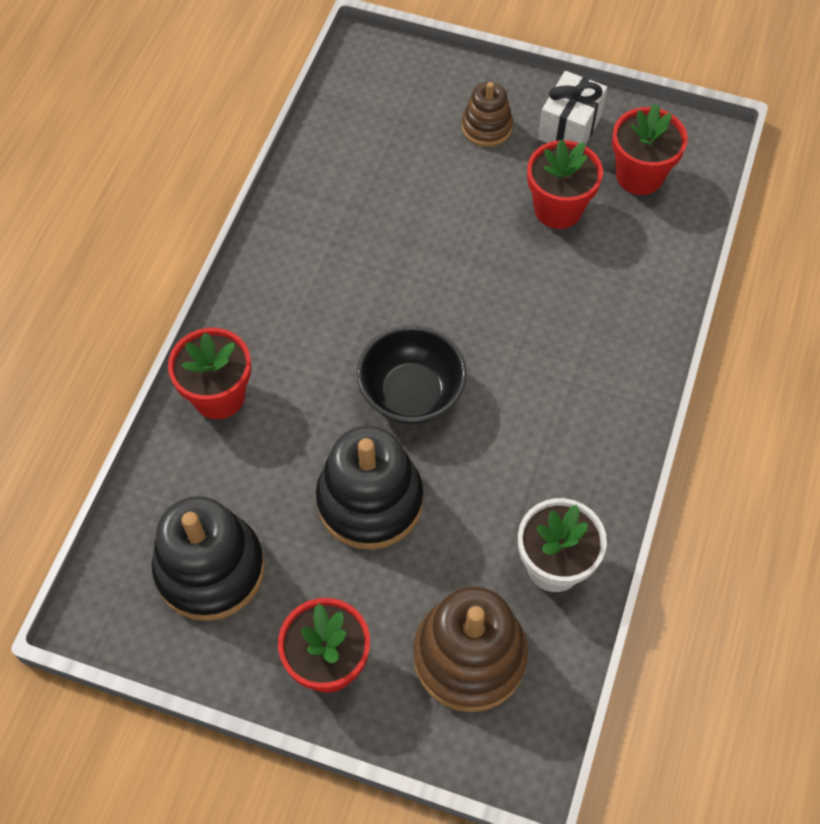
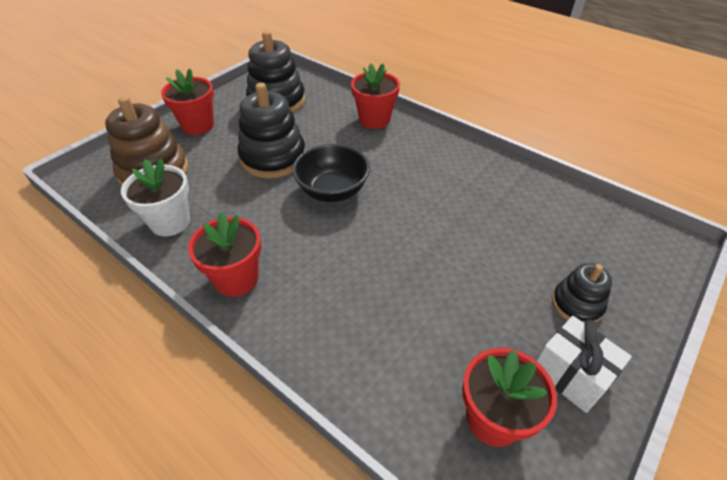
camera: 110 degrees right, 15 degrees down
brown stacking toy [462,82,513,147] -> black stacking toy [552,263,612,323]
red flower pot [527,139,603,229] -> red flower pot moved to [188,212,261,297]

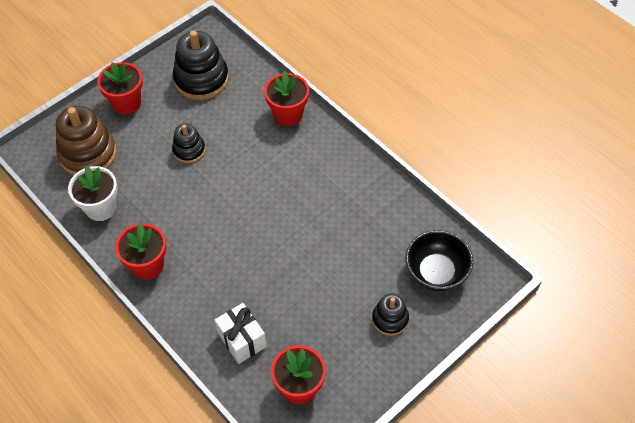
camera: 10 degrees right, 10 degrees up
black stacking toy [238,83,306,179] -> black stacking toy [172,124,205,163], size x0.56
black bowl [292,144,370,202] -> black bowl moved to [406,230,473,291]
white gift [537,316,632,413] -> white gift moved to [215,303,267,364]

